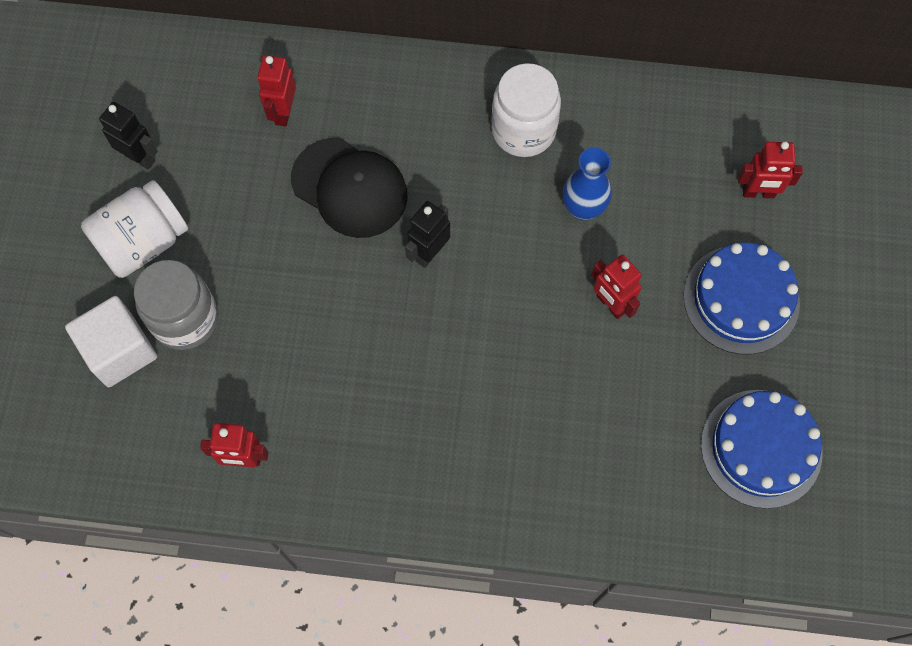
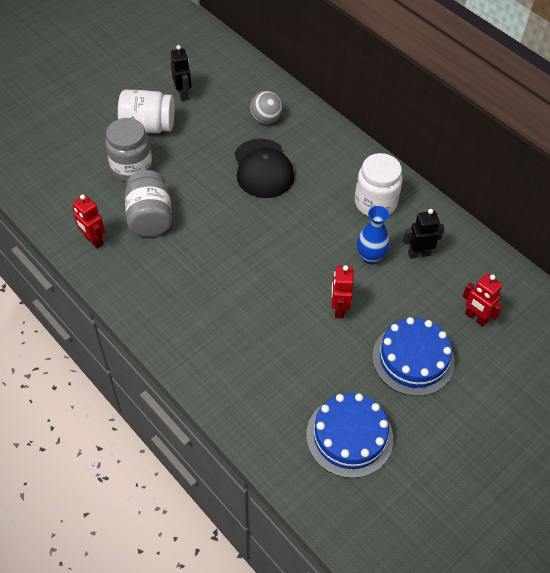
camera: 40 degrees right, 15 degrees down
white cube [65,296,157,387] -> none
red robot [257,55,296,127] -> grey ball [250,91,283,124]
black robot [405,201,450,268] -> black robot moved to [403,209,444,259]
none -> grey jar [125,170,172,237]

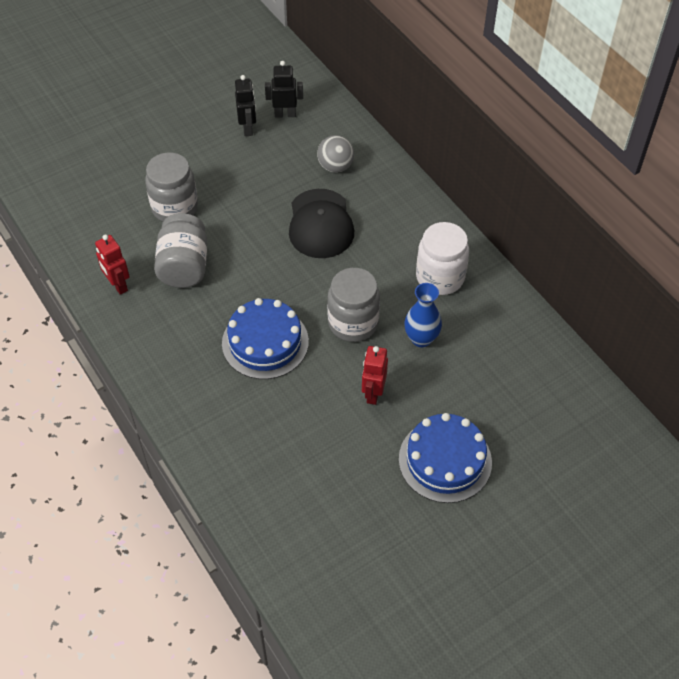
camera: 10 degrees right, 0 degrees up
white jar [118,89,174,133] -> none
blue cake [306,393,393,478] -> blue cake moved to [222,298,309,379]
black robot [403,209,444,259] -> black robot moved to [265,61,303,118]
red robot [462,274,503,326] -> none
none -> grey jar [327,268,380,342]

